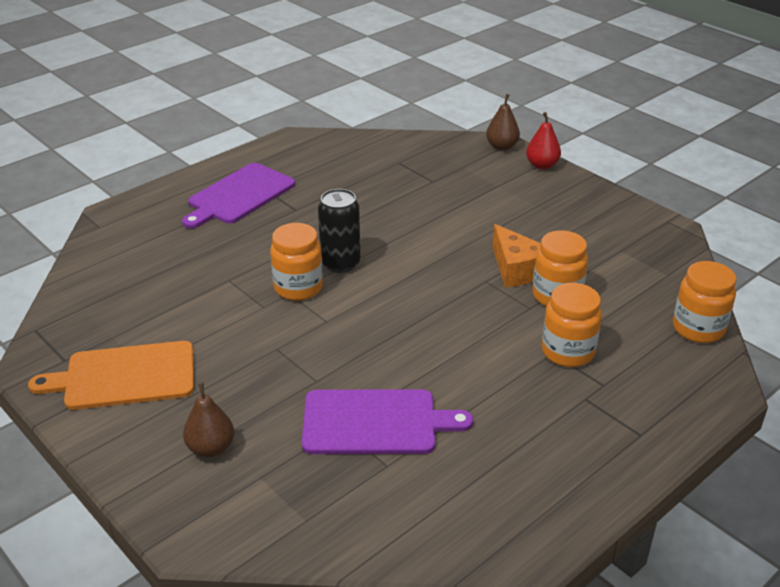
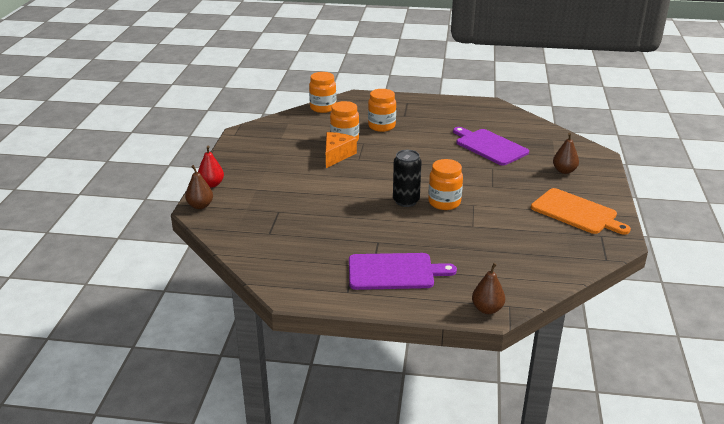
camera: 130 degrees left, 5 degrees down
none -> brown pear [472,263,505,314]

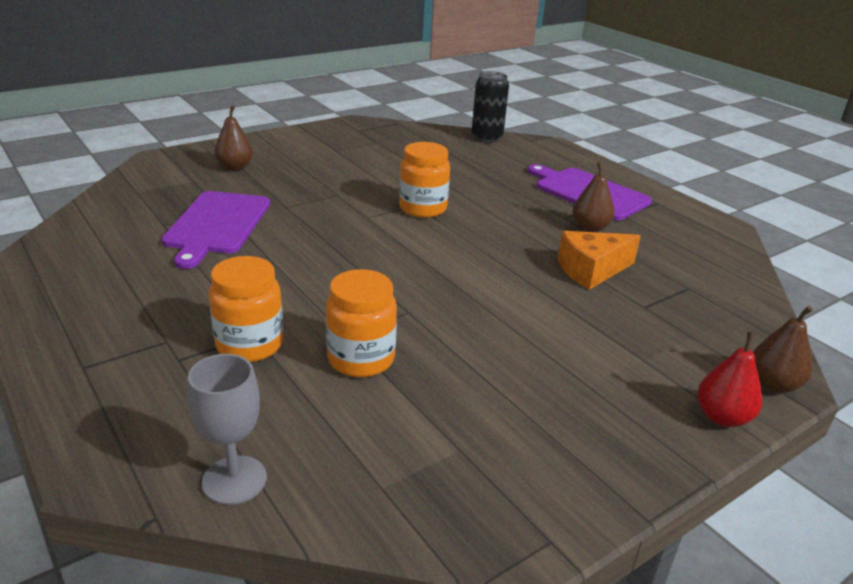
camera: 135 degrees left, 0 degrees up
orange jar [309,72,336,113] -> grey goblet [188,354,267,505]
orange cheese [326,132,357,168] -> orange cheese moved to [558,231,641,290]
black can [393,150,422,207] -> black can moved to [471,71,509,143]
brown pear [472,263,505,314] -> brown pear moved to [572,162,615,232]
orange cutting board [531,188,631,235] -> none

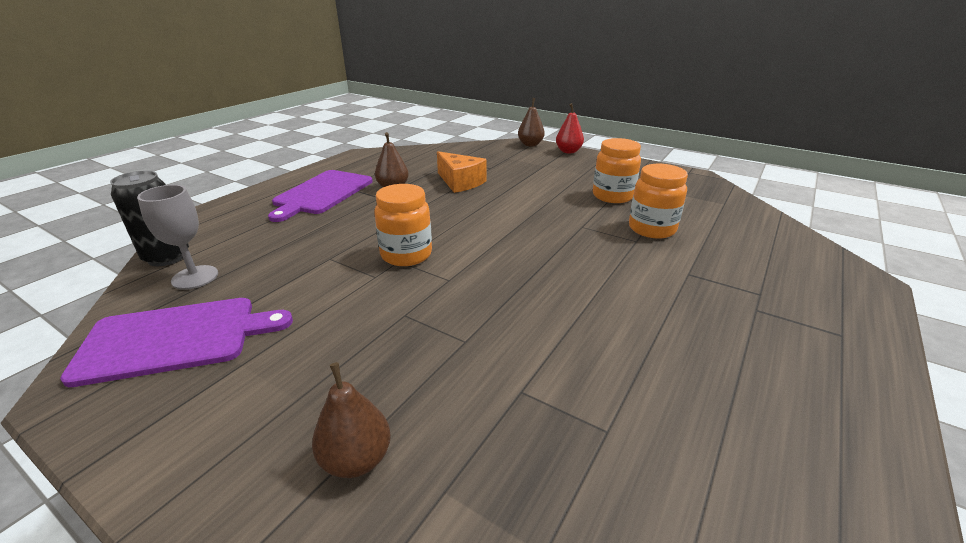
camera: 110 degrees left, 0 degrees up
purple cutting board [161,191,270,269] -> purple cutting board moved to [60,298,293,387]
grey goblet [188,354,267,505] -> grey goblet moved to [137,185,218,290]
orange jar [209,256,283,362] -> orange jar moved to [593,138,641,203]

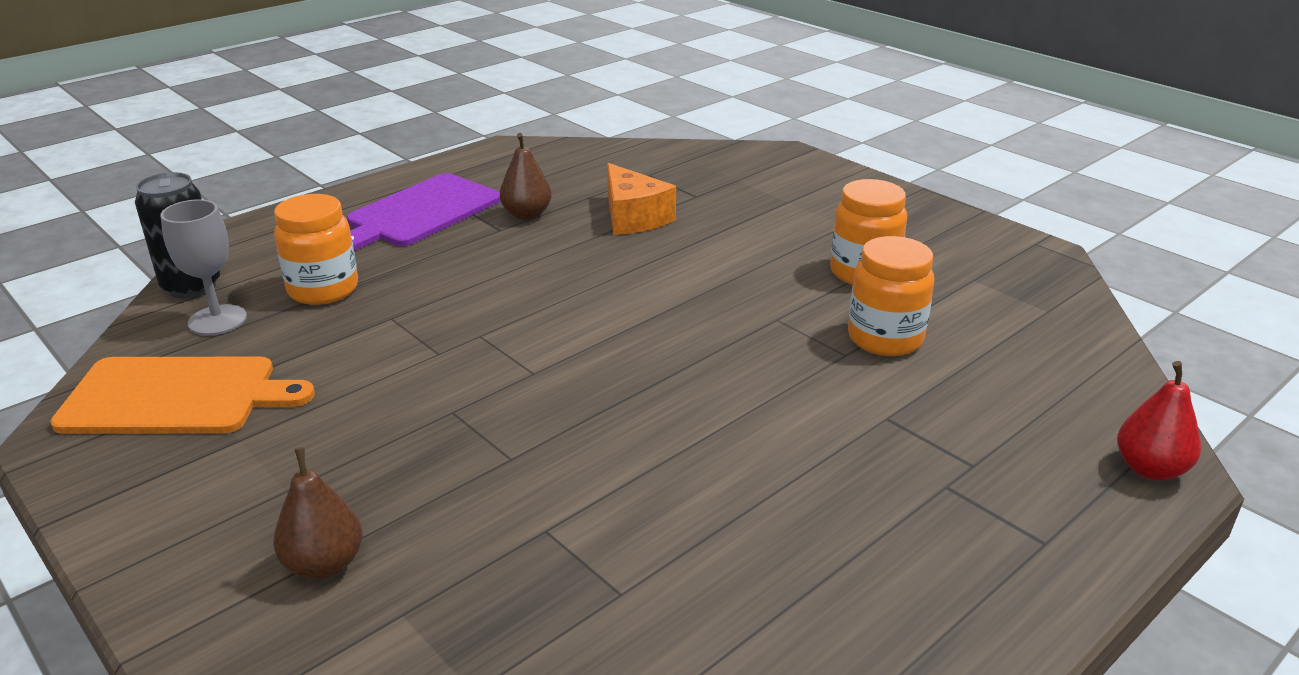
camera: 15 degrees right, 0 degrees up
purple cutting board [60,298,293,387] -> orange cutting board [50,357,315,434]
orange jar [374,184,432,266] -> orange jar moved to [274,194,358,305]
brown pear [518,98,545,146] -> none
red pear [556,103,584,153] -> red pear moved to [1117,361,1201,480]

